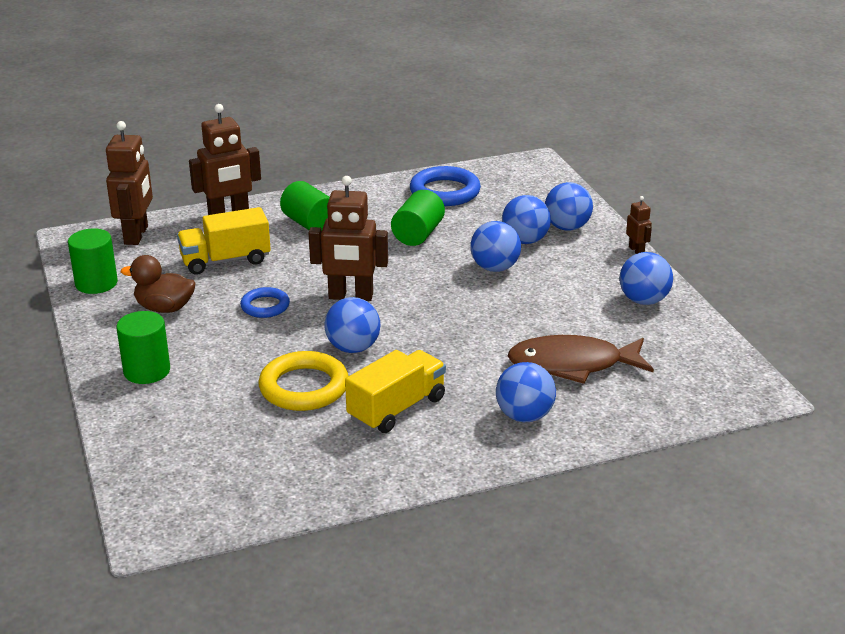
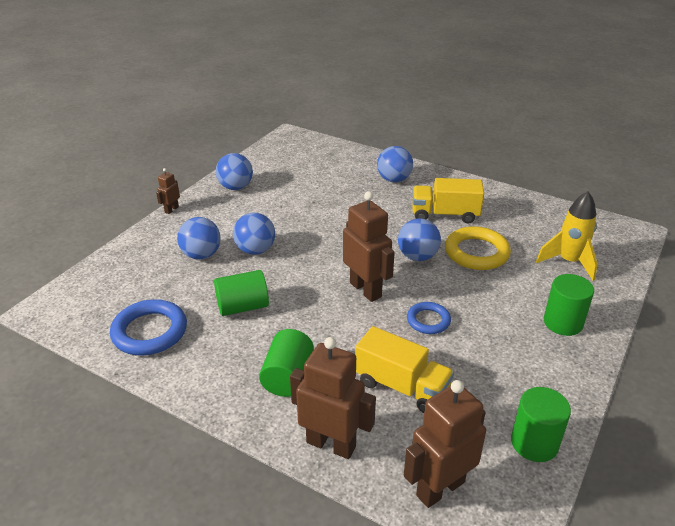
camera: 130 degrees left, 5 degrees up
brown duck [121,255,196,313] -> none
brown fish [508,335,654,384] -> none
blue ball [545,182,593,231] -> none
none -> yellow rocket [536,192,598,281]

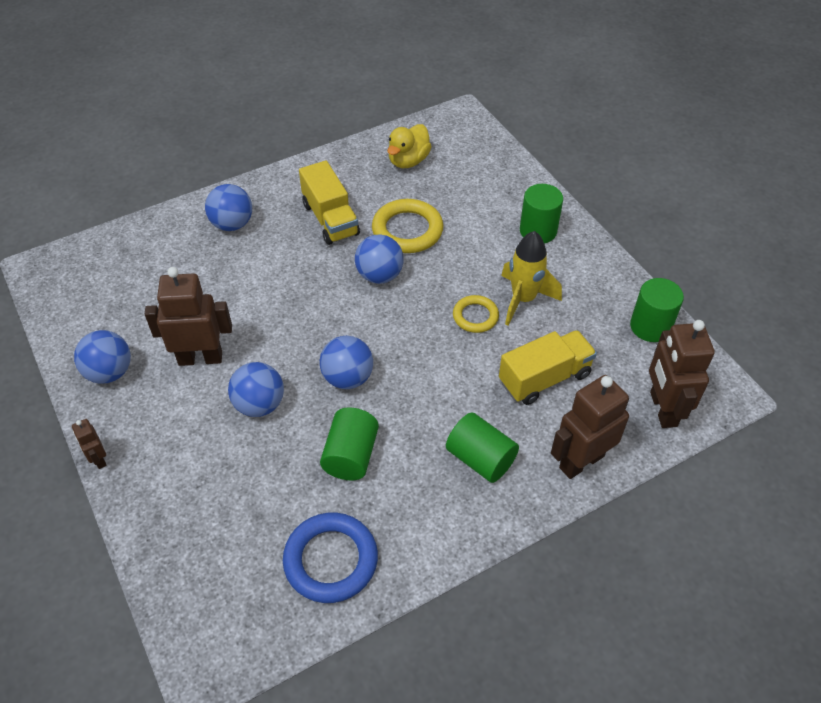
camera: 60 degrees left, 15 degrees up
blue ball [177,217,221,260] -> blue ball moved to [320,336,373,389]
brown robot [343,191,395,302] -> brown robot moved to [145,267,232,366]
blue ring [407,302,451,334] -> yellow ring [453,295,499,333]
yellow truck [412,178,484,223] -> yellow truck turned 60 degrees counterclockwise [299,160,360,245]
yellow rocket [536,192,598,281] -> yellow rocket moved to [501,231,562,326]
none -> yellow duck [387,124,432,168]

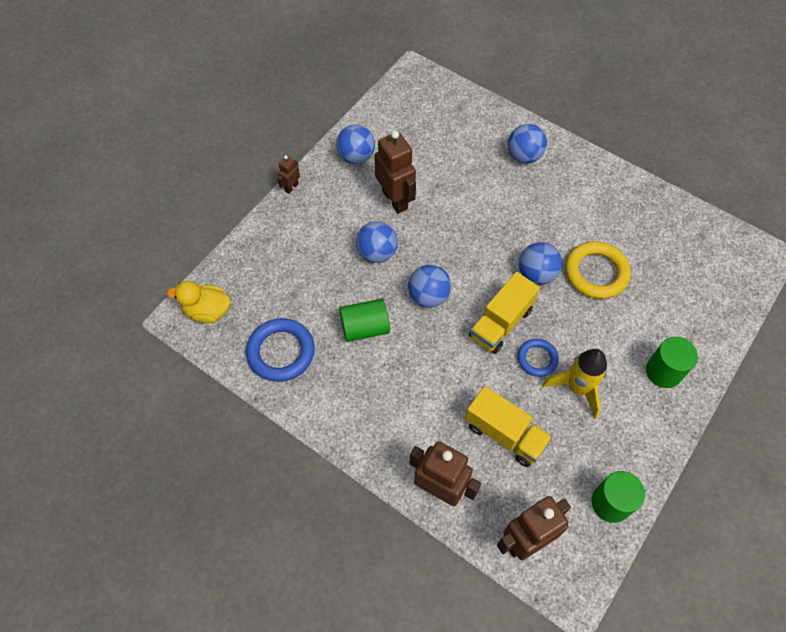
camera: 65 degrees right, 10 degrees up
yellow truck [299,160,360,245] -> yellow truck moved to [469,272,540,354]
yellow duck [387,124,432,168] -> yellow duck moved to [167,281,230,323]
green cylinder [446,412,519,483] -> none
yellow ring [453,295,499,333] -> blue ring [518,339,559,377]

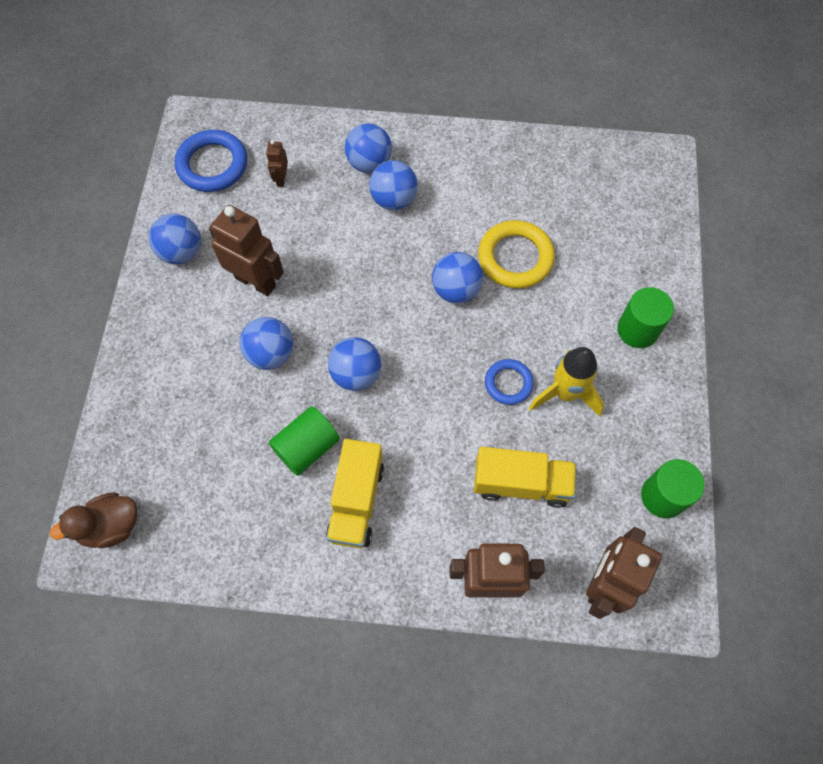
camera: 30 degrees left, 5 degrees up
yellow duck [167,281,230,323] -> brown duck [50,492,137,548]
blue ring [246,318,315,382] -> blue ring moved to [175,130,247,192]
brown robot [277,155,300,194] -> brown robot moved to [266,140,288,187]
yellow truck [469,272,540,354] -> yellow truck moved to [326,439,384,548]
none -> blue ball [369,160,418,210]

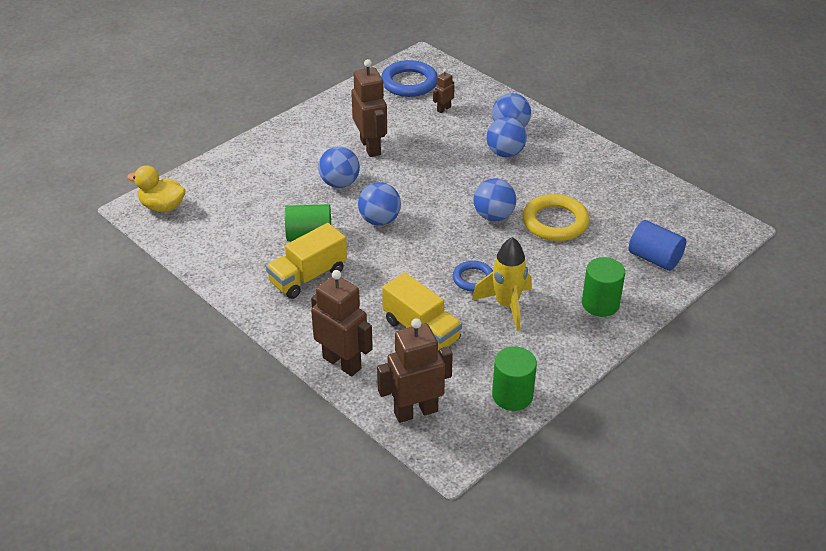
camera: 40 degrees right, 25 degrees down
brown duck [50,492,137,548] -> yellow duck [127,165,186,212]
blue ball [149,213,201,264] -> none
none -> blue cylinder [629,220,686,271]

